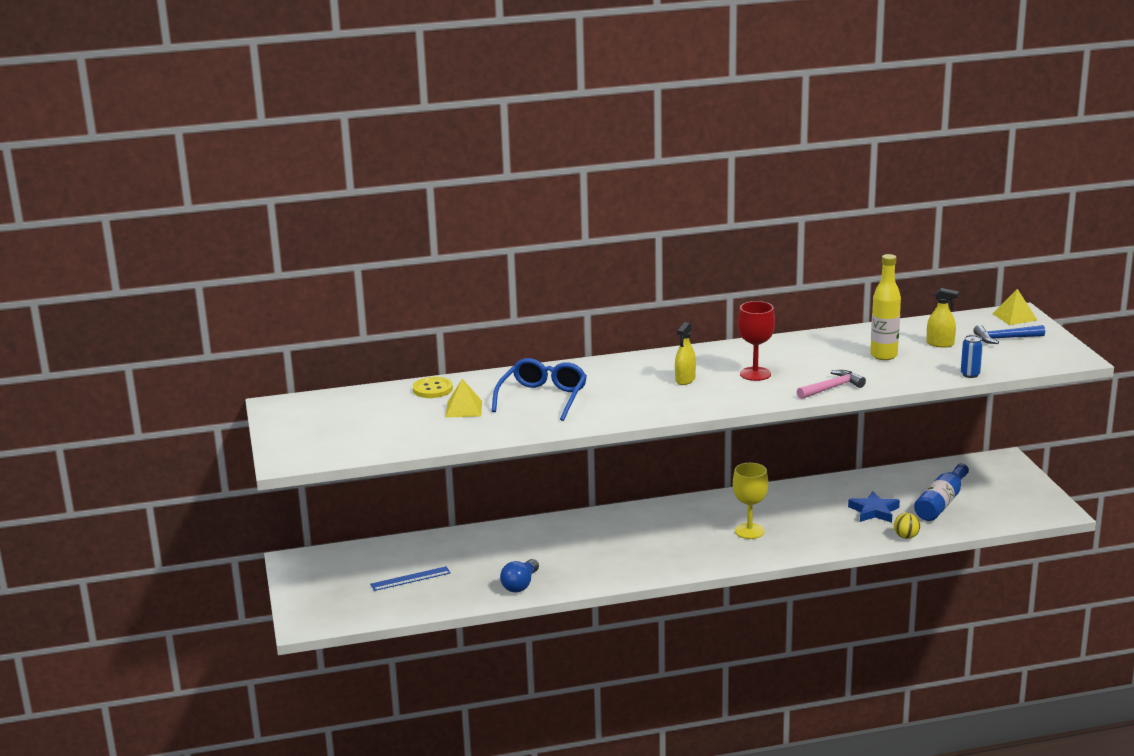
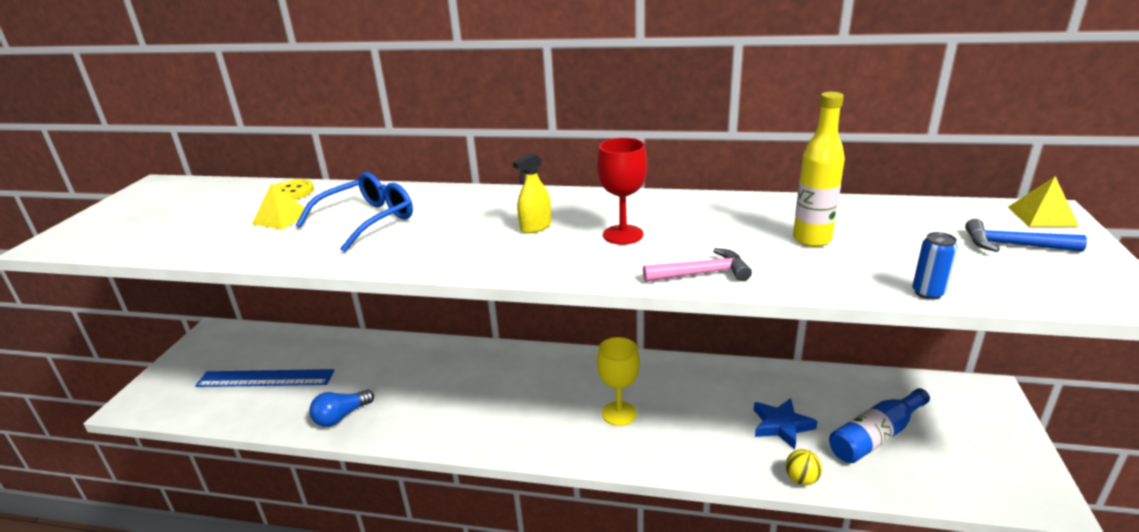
camera: 25 degrees right, 5 degrees up
blue ruler [370,566,451,591] -> blue ruler [195,369,335,387], size x1.67
yellow spray bottle [927,288,959,348] -> none

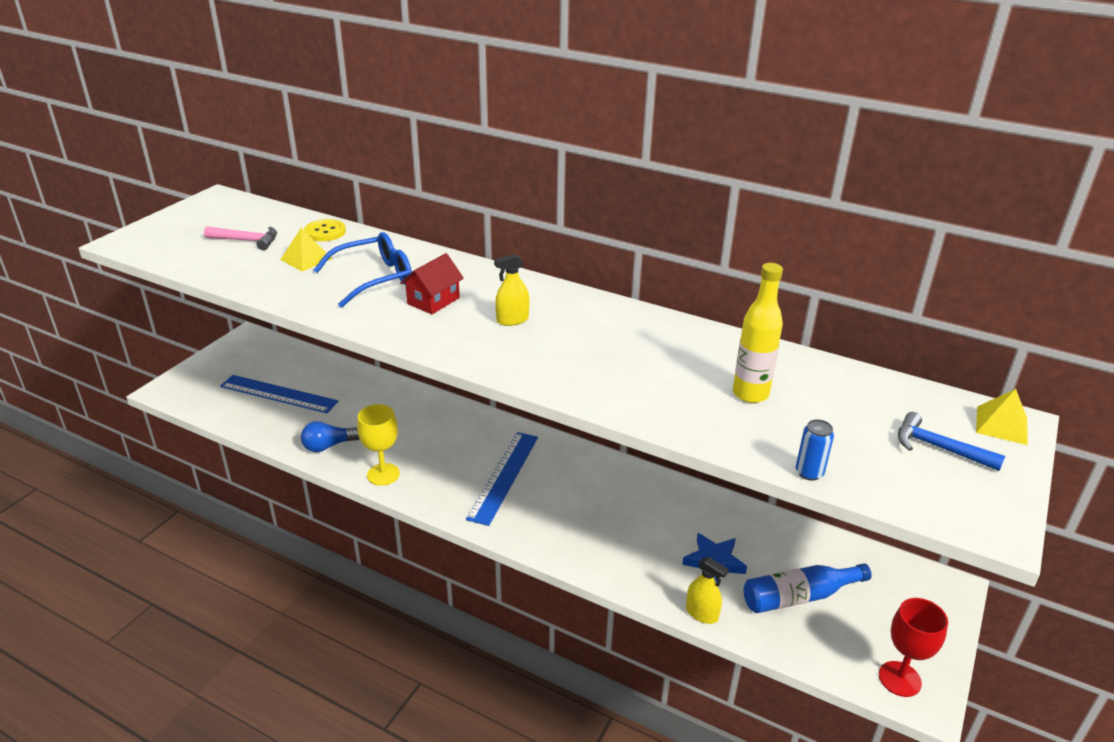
camera: 15 degrees right, 5 degrees up
red goblet [597,138,647,245] -> red goblet moved to [879,598,948,697]
yellow goblet [597,337,640,426] -> yellow goblet moved to [357,404,400,486]
pink hammer [643,248,752,282] -> pink hammer moved to [204,226,277,250]
yellow ball [786,449,822,485] -> yellow spray bottle [686,557,729,624]
none -> red house [400,253,464,314]
none -> blue ruler [466,432,538,526]

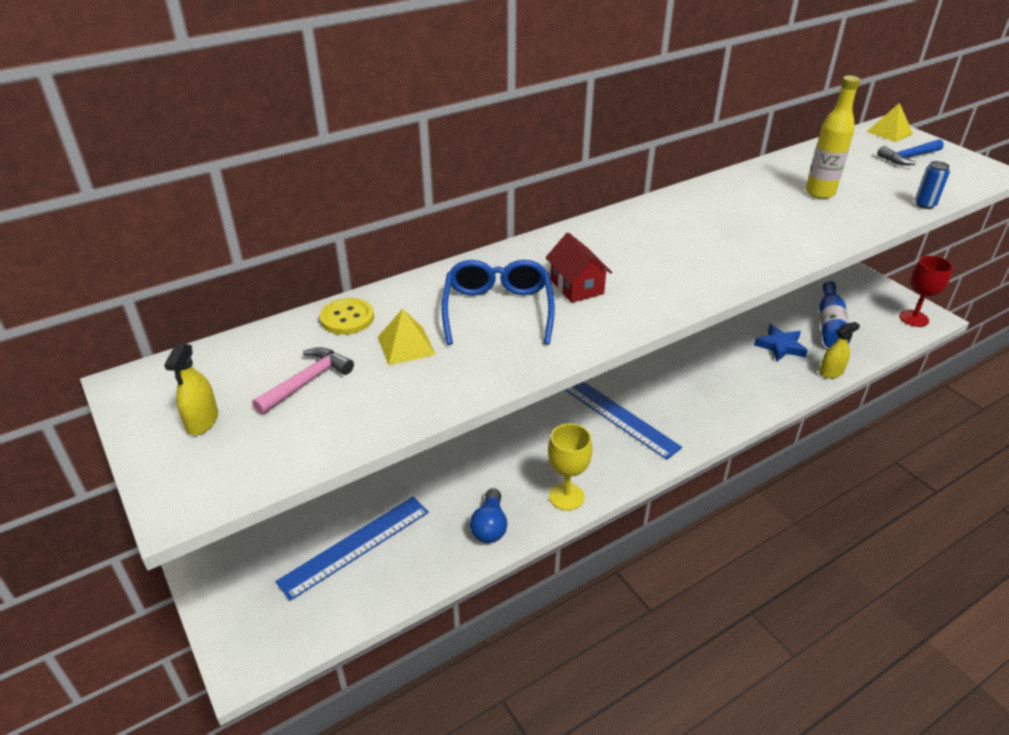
camera: 60 degrees left, 5 degrees up
yellow spray bottle [494,254,529,326] -> yellow spray bottle moved to [164,343,218,435]

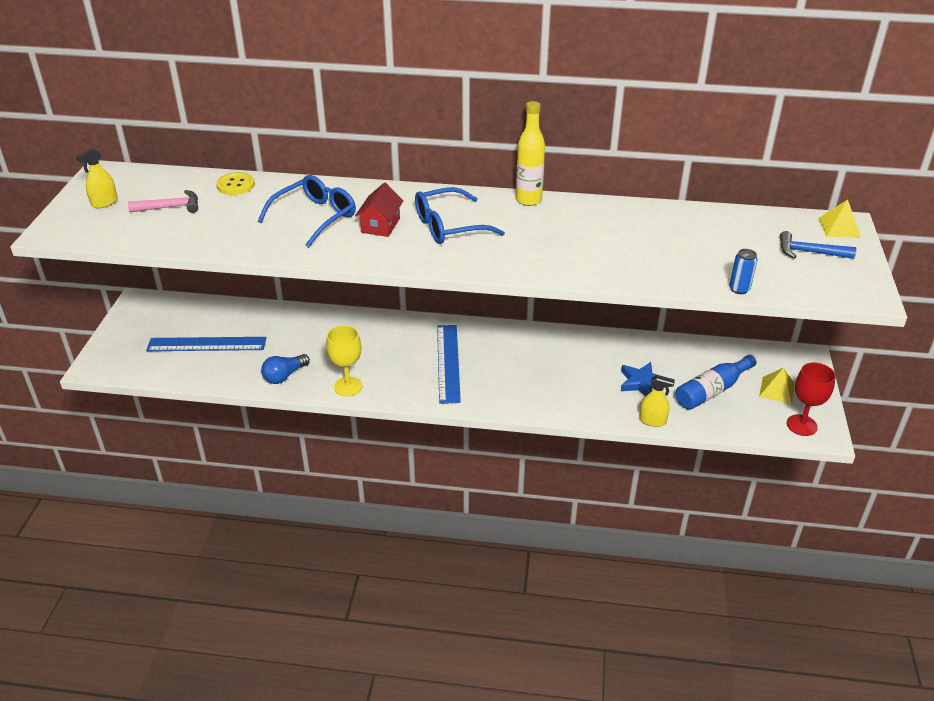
camera: 40 degrees right, 0 degrees up
yellow pyramid [378,309,436,365] -> yellow pyramid moved to [759,367,795,404]
yellow bottle [806,76,860,199] -> yellow bottle moved to [516,101,545,206]
none -> blue glasses [415,187,505,244]

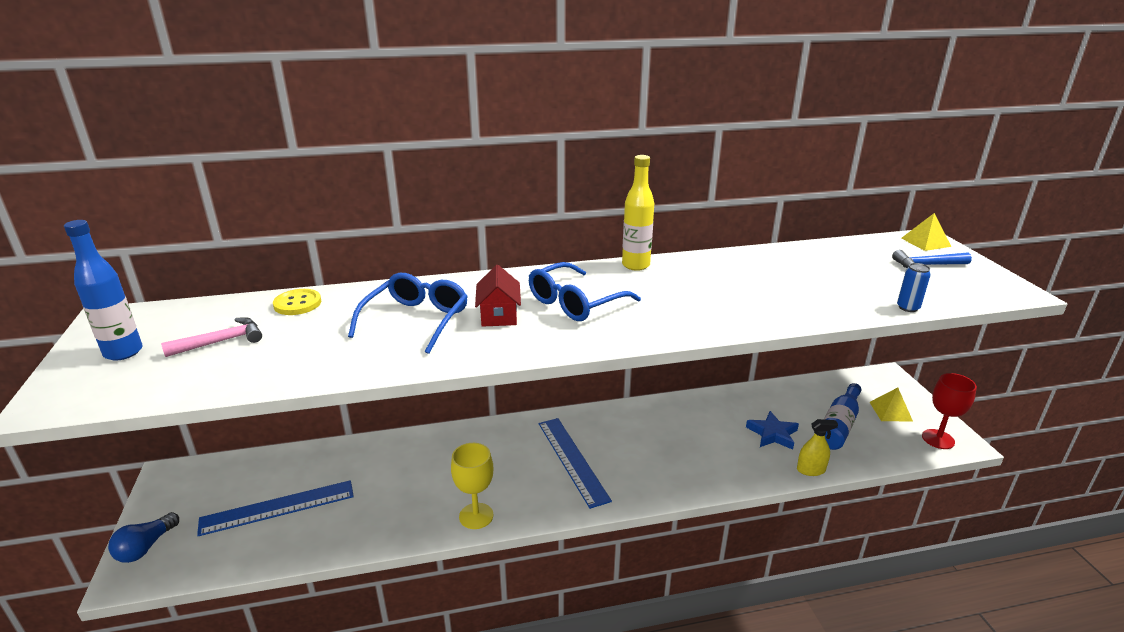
camera: 20 degrees left, 10 degrees down
yellow spray bottle [76,149,118,209] -> blue bottle [64,220,143,361]
blue light bulb [261,354,310,384] -> blue light bulb moved to [108,512,179,563]

